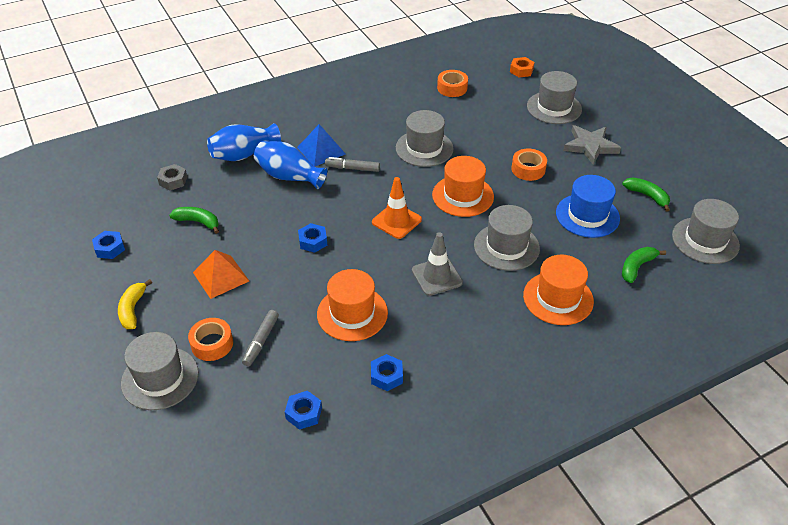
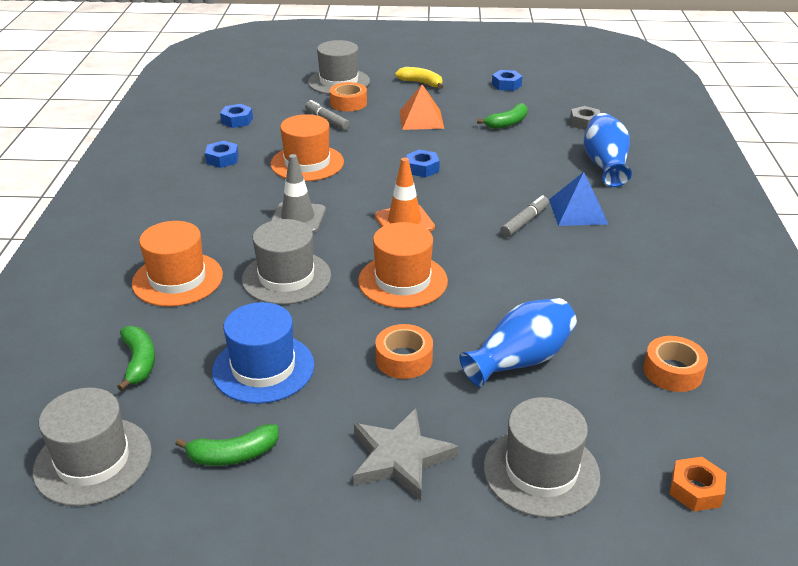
camera: 120 degrees right, 10 degrees down
blue vase [254,141,327,189] -> blue vase moved to [459,298,577,387]
grey hat [396,110,454,167] -> none

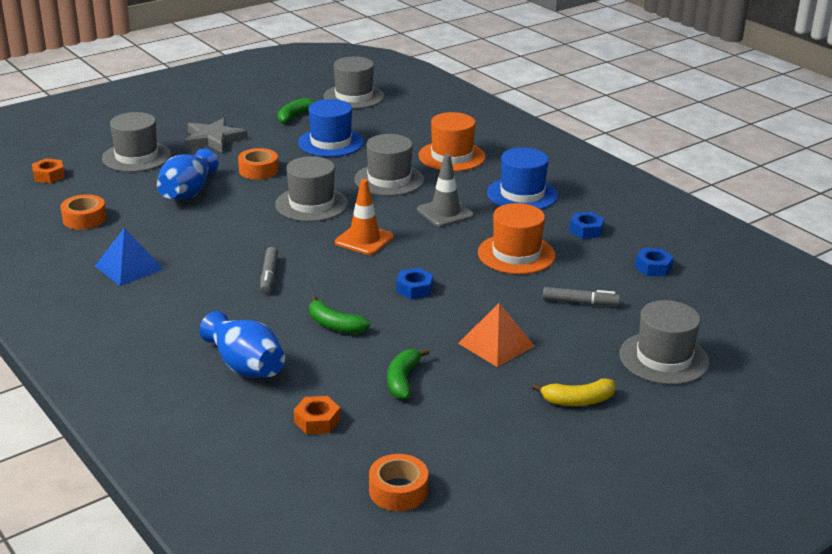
camera: 140 degrees right, 5 degrees down
green banana [117,326,155,391] -> green banana moved to [309,296,371,334]
orange tape [330,82,367,111] -> orange tape moved to [369,454,428,511]
orange hat [358,222,448,308] -> grey hat [275,156,348,222]
blue nut [492,70,522,91] -> none
blue pyramid [549,172,608,226] -> blue pyramid moved to [95,228,164,286]
grey nut [570,106,600,130] -> orange nut [294,396,340,435]
none -> blue hat [487,147,558,210]

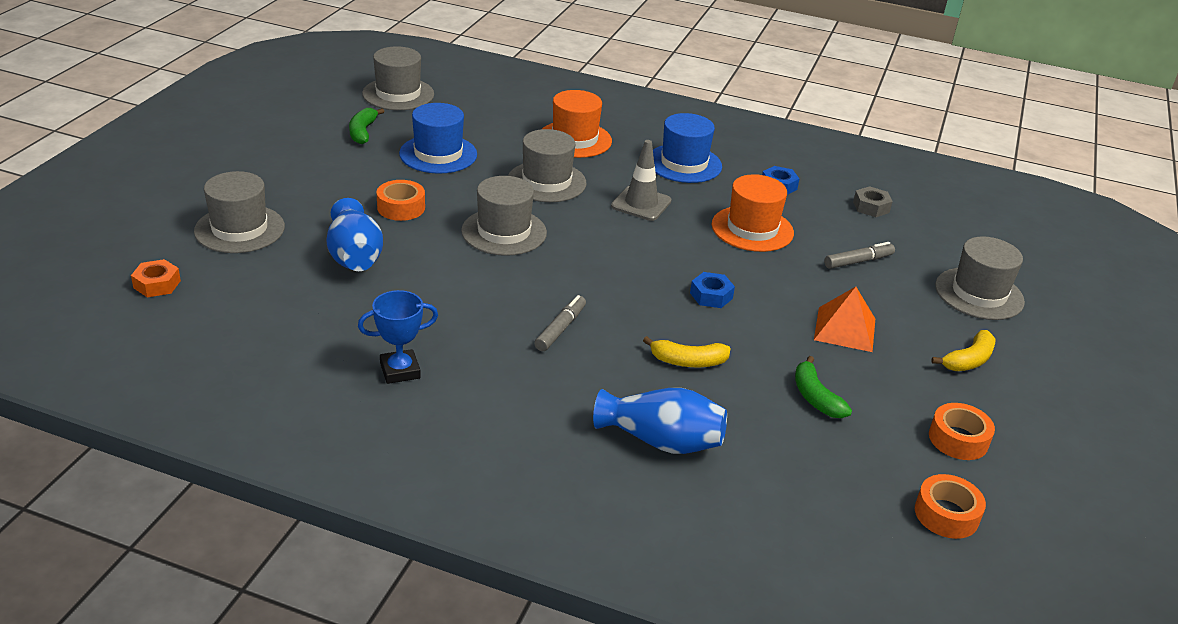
camera: 35 degrees left, 5 degrees up
orange tape [61,194,106,230] -> orange tape moved to [929,403,995,460]
blue pyramid [95,228,164,286] -> blue trophy [358,290,438,384]
grey star [184,118,247,153] -> none
grey marker [260,247,278,294] -> grey marker turned 120 degrees counterclockwise [534,295,586,351]
orange nut [294,396,340,435] -> none
green banana [309,296,371,334] -> yellow banana [643,336,731,367]
orange traffic cone [335,179,394,255] -> none
blue nut [635,248,674,276] -> grey nut [853,186,893,217]

